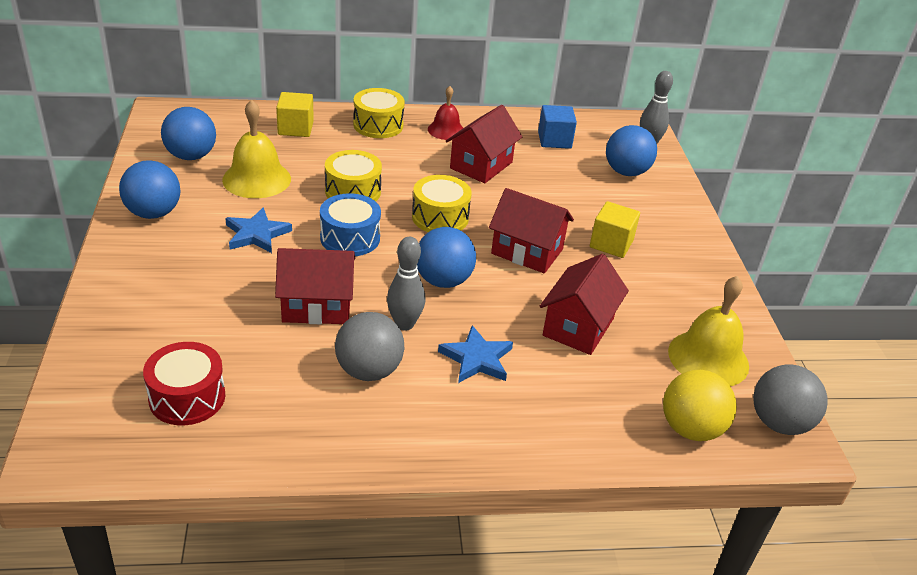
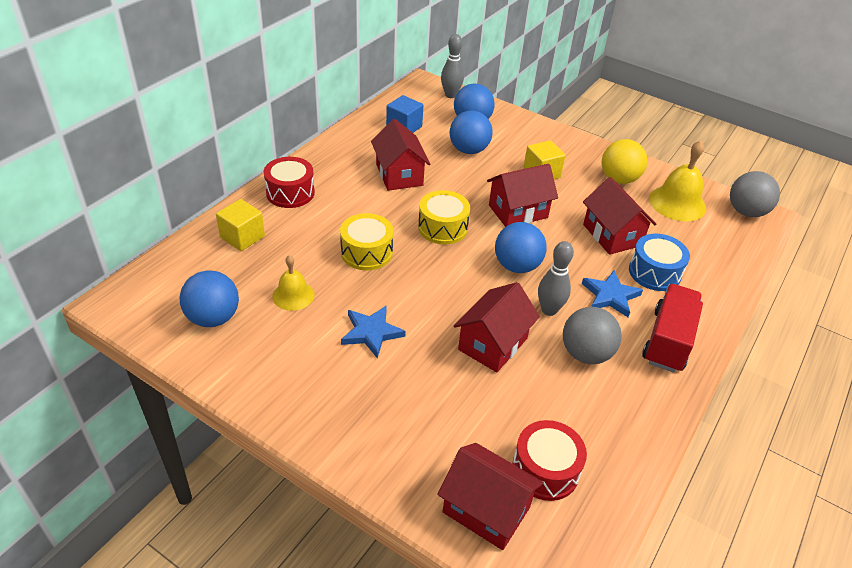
camera: 50 degrees left, 5 degrees up
blue ball [119,160,180,219] -> blue ball moved to [450,110,493,154]
yellow bell [222,99,291,198] -> yellow bell [272,255,314,311], size x0.62
blue drum [320,193,381,256] -> blue drum moved to [629,234,690,291]
yellow drum [353,88,405,138] -> red drum [263,157,315,208]
red bell [428,86,463,140] -> none
yellow ball [663,370,737,441] -> yellow ball moved to [602,139,647,184]
none -> red house [437,443,544,550]
none -> red truck [642,284,703,373]

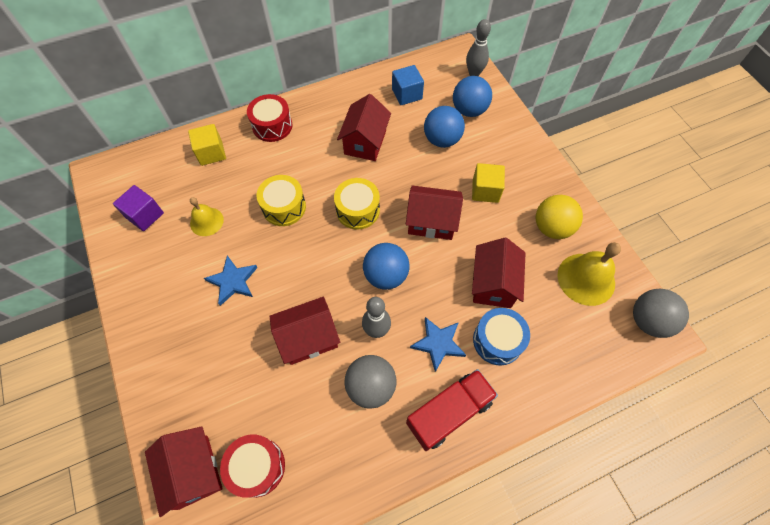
camera: 35 degrees right, 20 degrees up
blue ball [180,271,239,327] -> purple cube [113,185,164,231]

